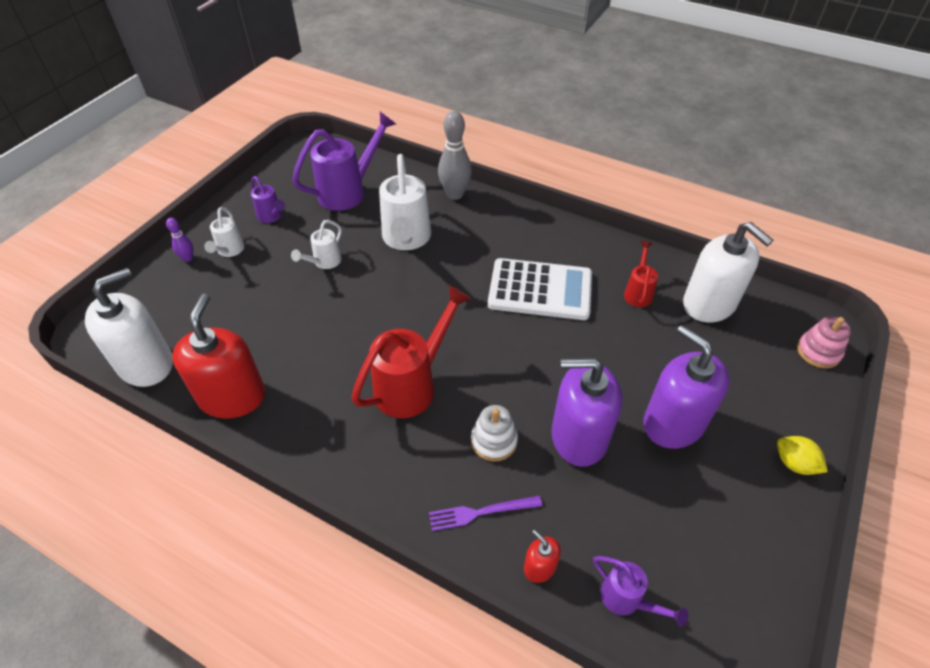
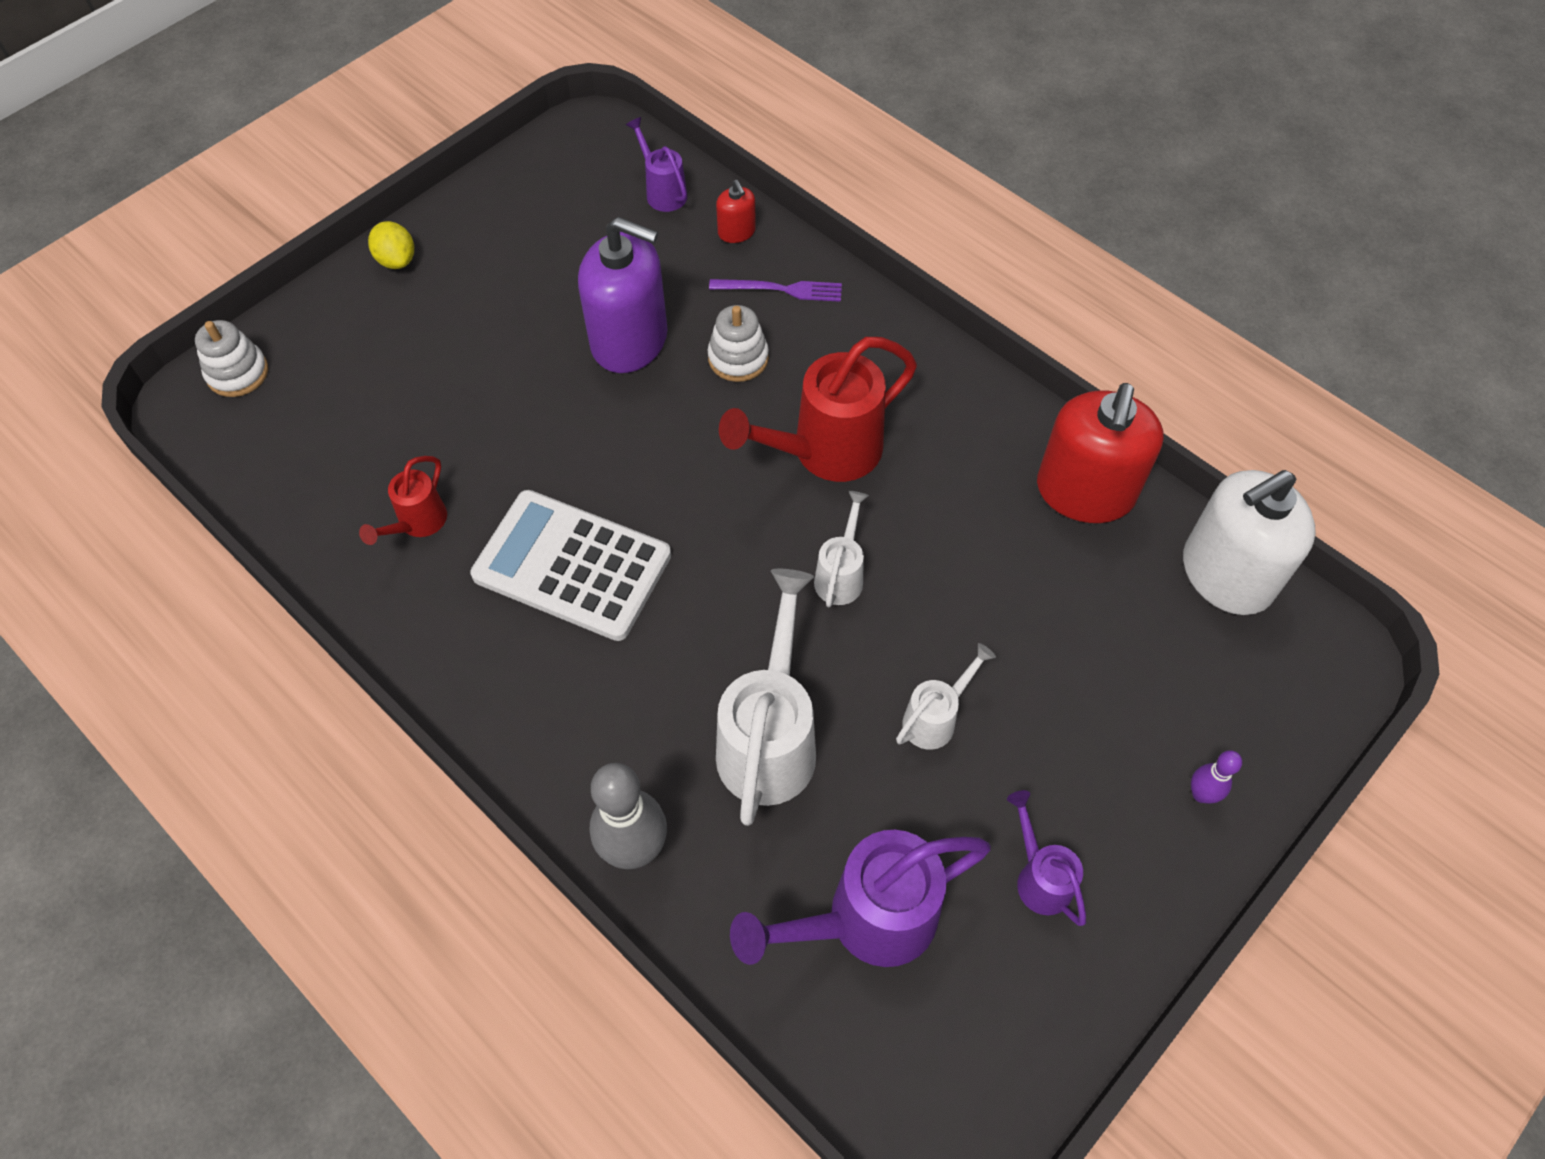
camera: 165 degrees left, 10 degrees up
white watering can [204,207,244,257] -> white watering can moved to [814,491,869,607]
purple soap dispenser [643,325,729,449] -> none
white soap dispenser [683,222,773,323] -> none
pink stacking toy [797,316,851,368] -> white stacking toy [195,320,268,397]

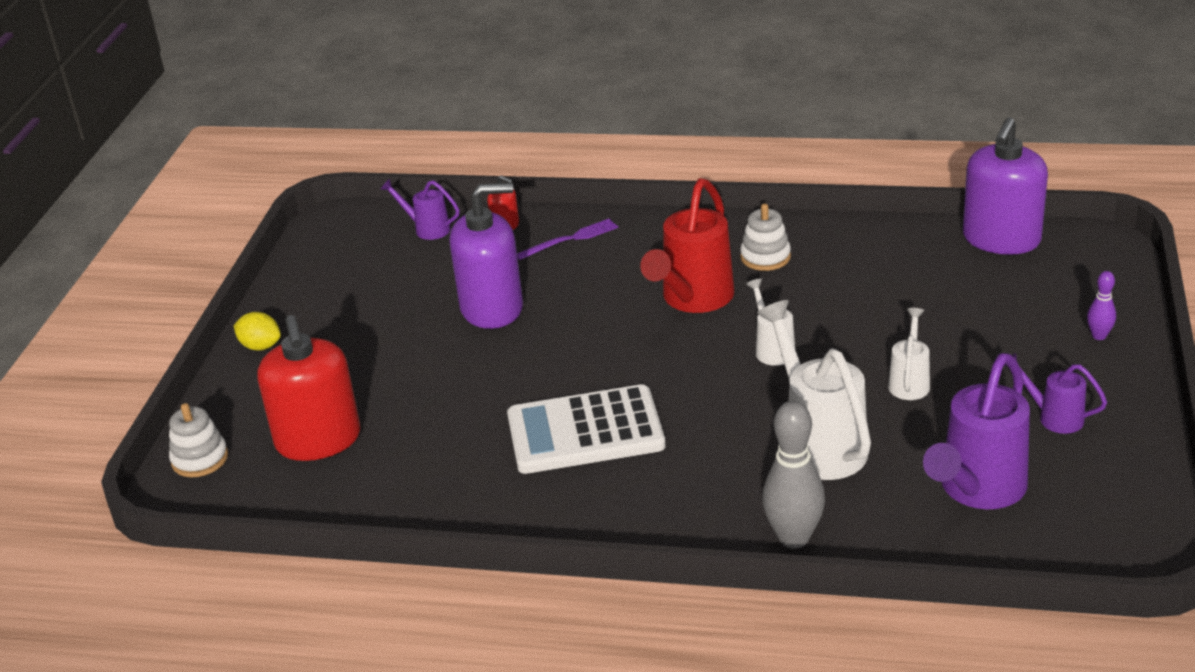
camera: 30 degrees left, 25 degrees down
red watering can [359,456,447,545] -> none
white stacking toy [707,305,769,382] -> white stacking toy moved to [740,204,791,271]
red soap dispenser [1037,383,1163,523] -> red soap dispenser moved to [257,315,360,461]
white soap dispenser [1183,470,1316,615] -> purple soap dispenser [963,117,1048,255]

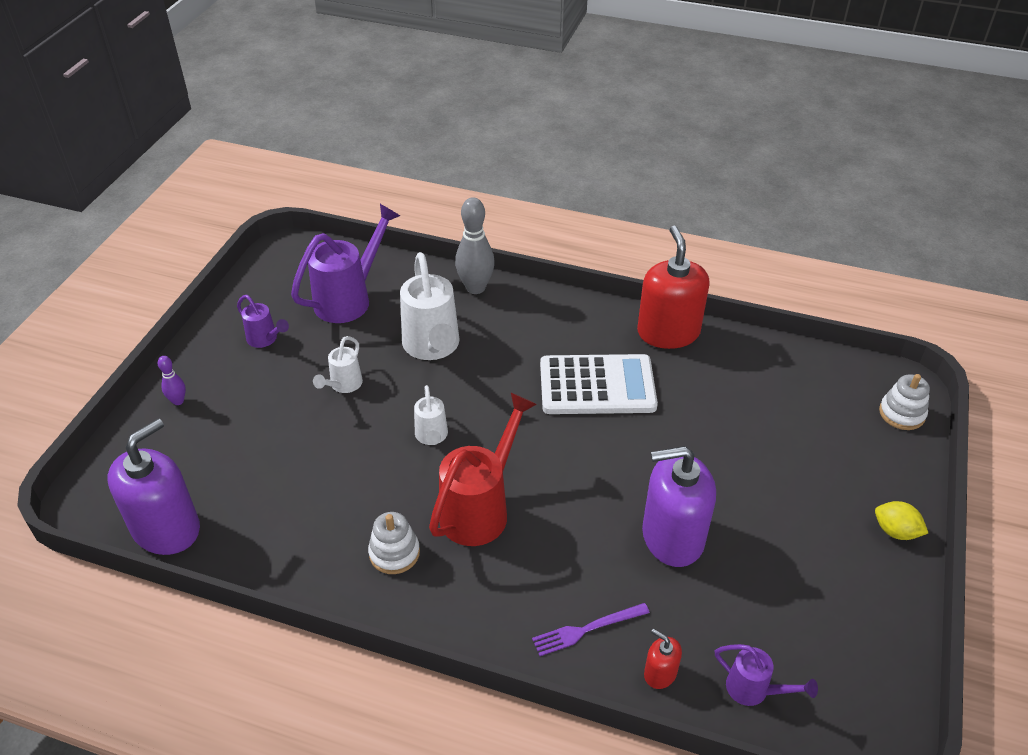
camera: 175 degrees left, 10 degrees up
red soap dispenser [257,315,360,461] -> red soap dispenser moved to [637,226,710,349]

